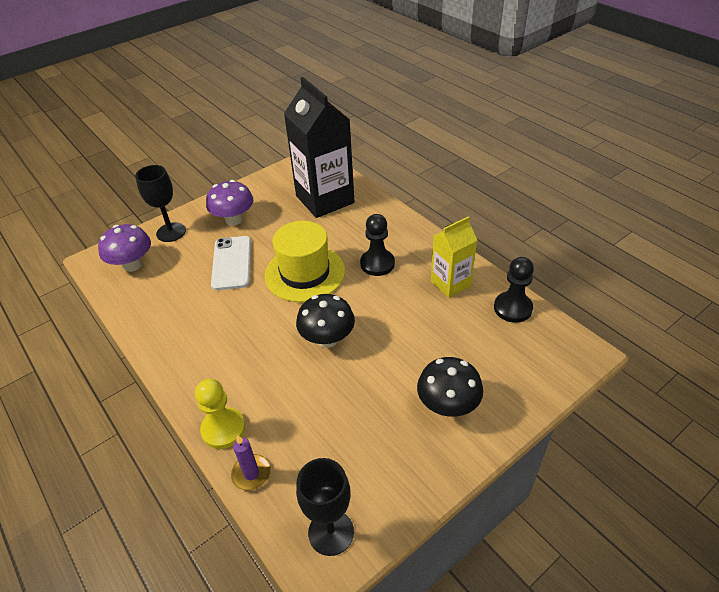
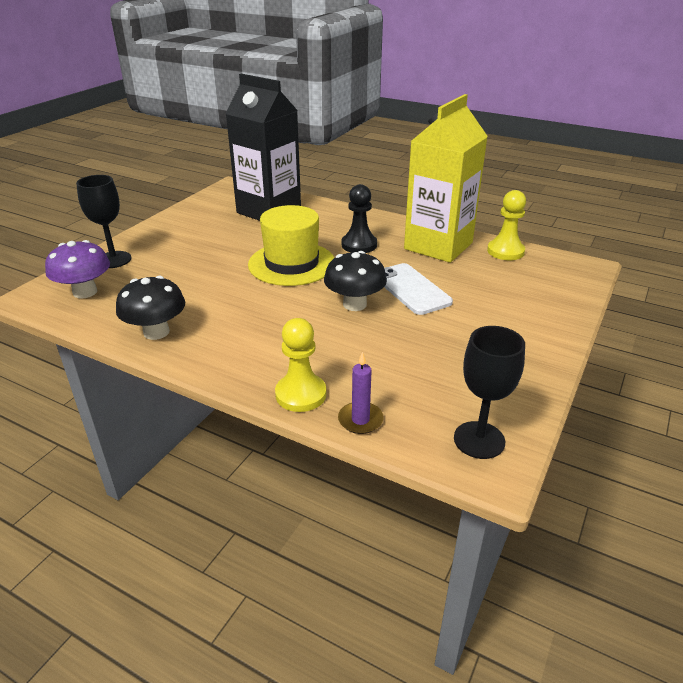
camera: 25 degrees left, 10 degrees down
purple mushroom [206,180,253,226] -> none
white phone [211,236,251,290] -> white phone moved to [384,263,453,315]
black mushroom [417,357,483,417] -> black mushroom moved to [116,276,185,340]
yellow carton [431,216,477,298] -> yellow carton [404,94,488,263], size x1.79
black pawn [494,257,534,323] -> yellow pawn [487,190,526,260]

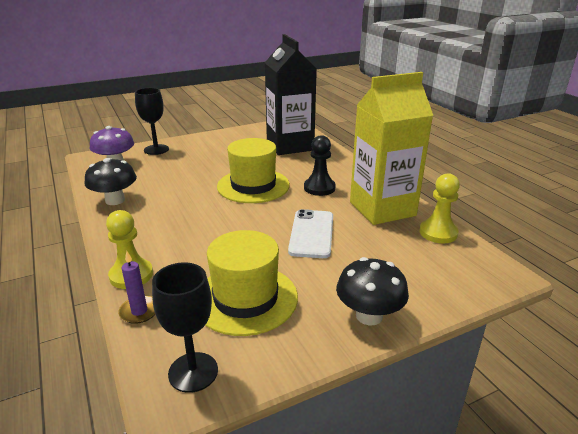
camera: 35 degrees right, 5 degrees down
black mushroom [324,251,387,311] -> black mushroom moved to [336,257,409,325]
none -> yellow hat [205,230,298,336]

